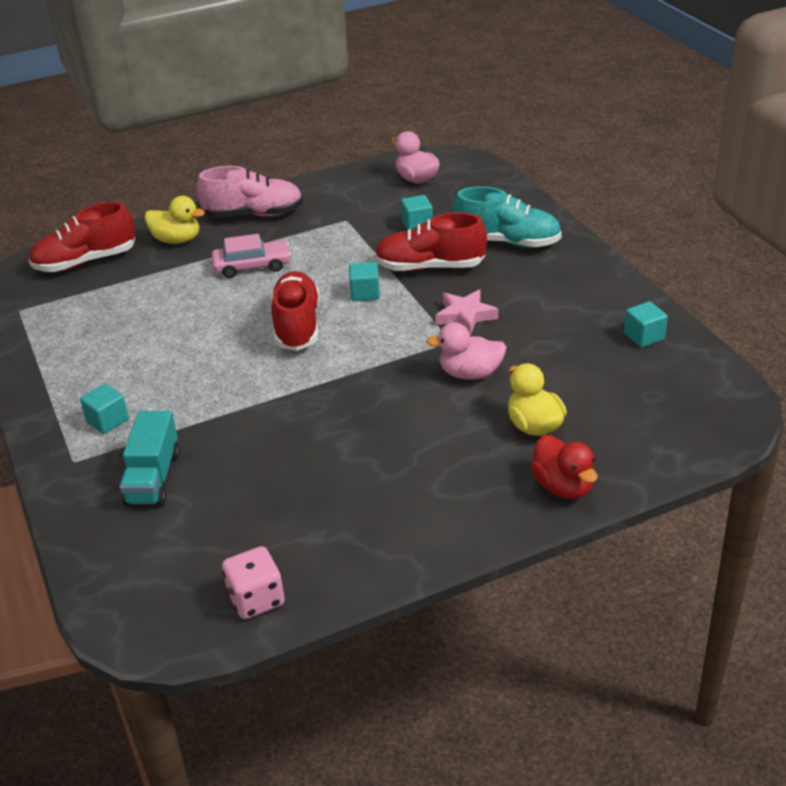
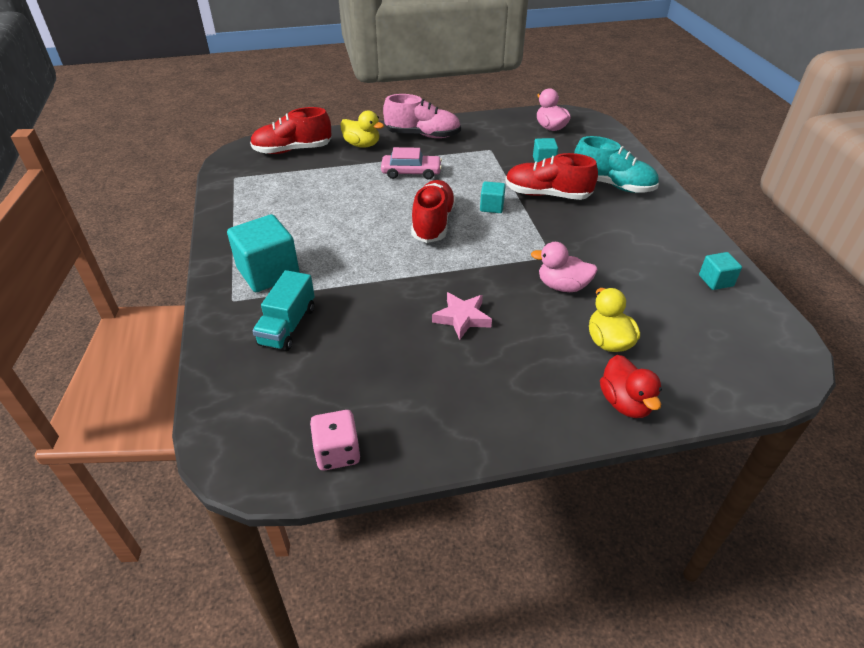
camera: 10 degrees right, 5 degrees up
turquoise cube [80,384,129,434] -> turquoise cube [227,214,300,292], size x1.95
pink star [435,289,498,335] -> pink star moved to [432,292,492,340]

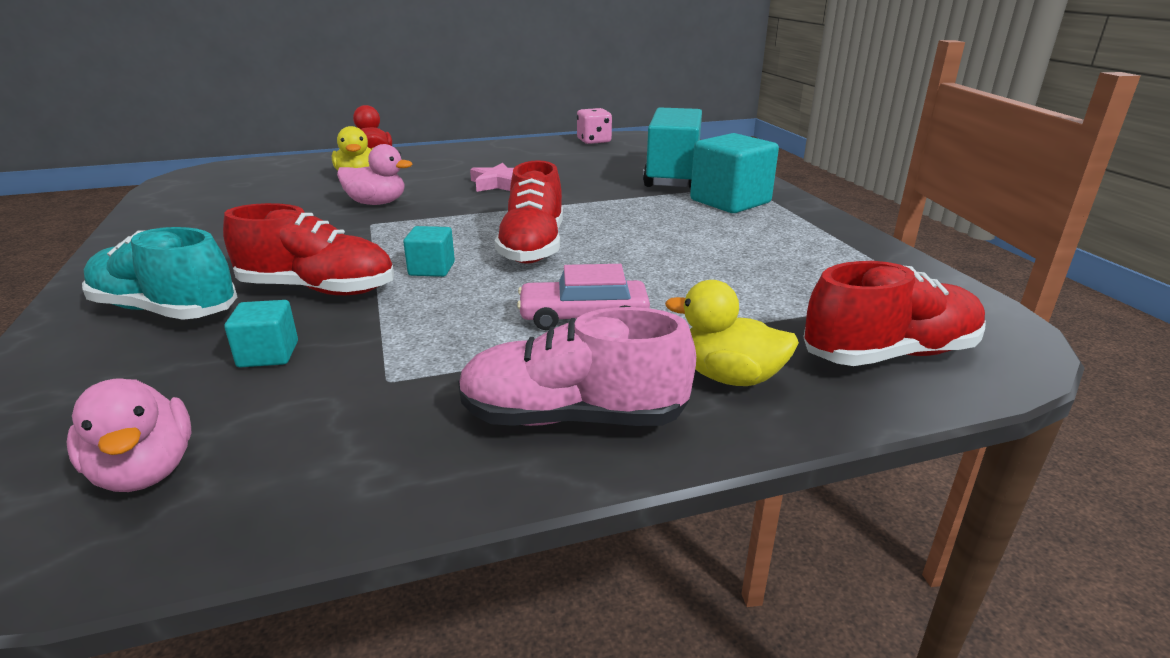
camera: 175 degrees right, 15 degrees down
turquoise truck [252,270,315,351] -> turquoise truck [643,107,702,189], size x1.57
turquoise cube [699,252,742,290] -> none

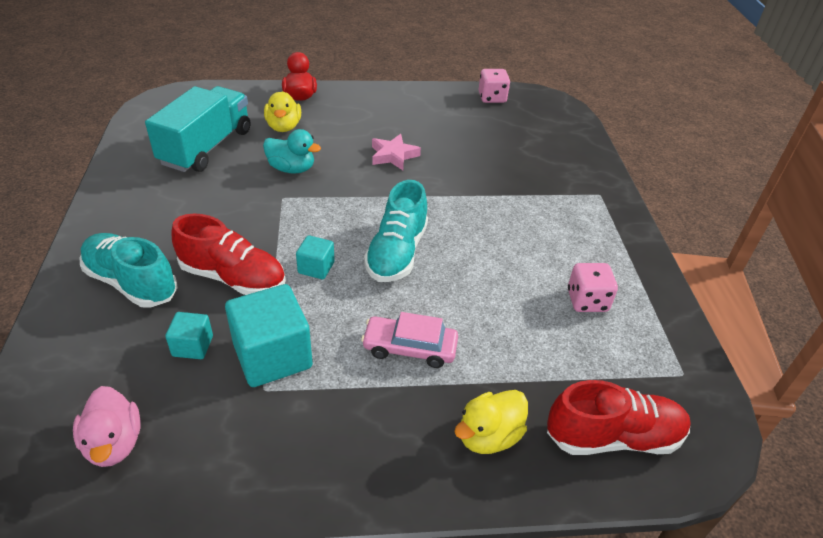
camera: 10 degrees right, 15 degrees up
pink duck [337,144,413,205] -> turquoise duck [263,129,321,174]
pink shoe [458,307,696,426] -> none
red shoe [495,160,563,264] -> turquoise shoe [364,180,428,282]
turquoise truck [643,107,702,189] -> turquoise truck moved to [145,86,250,172]
yellow duck [665,280,799,386] -> yellow duck turned 75 degrees counterclockwise [454,390,528,454]
turquoise cube [690,133,779,213] -> turquoise cube moved to [225,284,313,387]
none -> pink dice [568,263,618,312]

